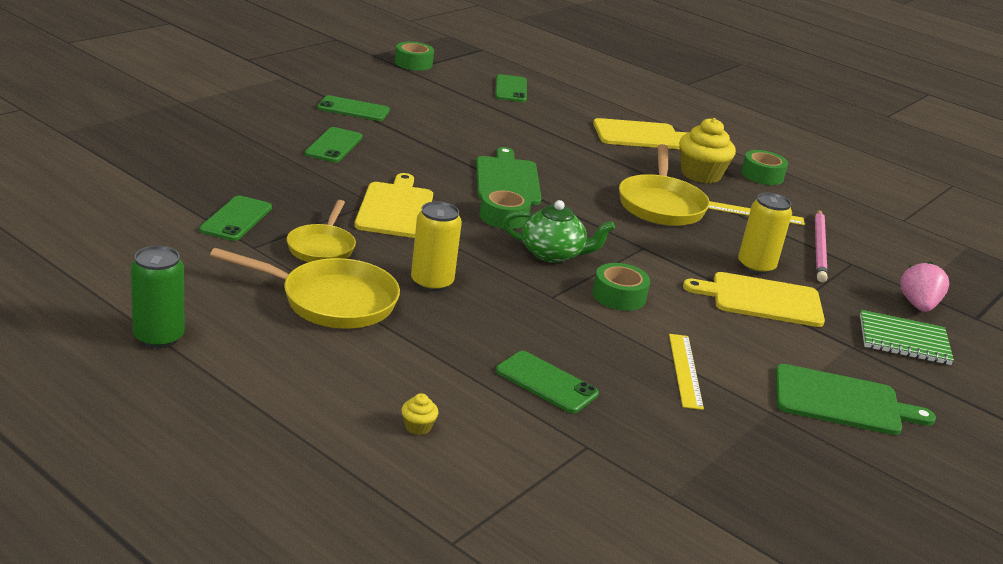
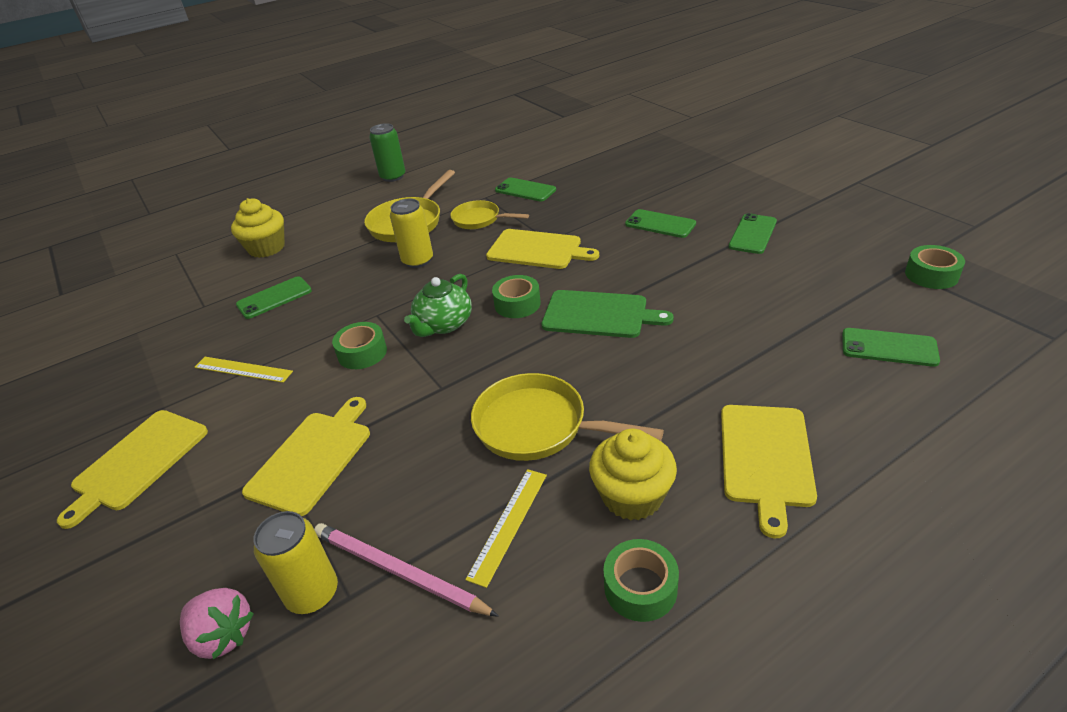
camera: 115 degrees right, 10 degrees up
yellow cupcake [401,393,438,435] -> yellow cupcake [231,198,285,258], size x2.35
yellow can [738,193,792,274] -> yellow can moved to [253,511,338,614]
green cutting board [775,364,936,435] -> yellow cutting board [57,410,208,529]
green notebook [860,310,954,365] -> none

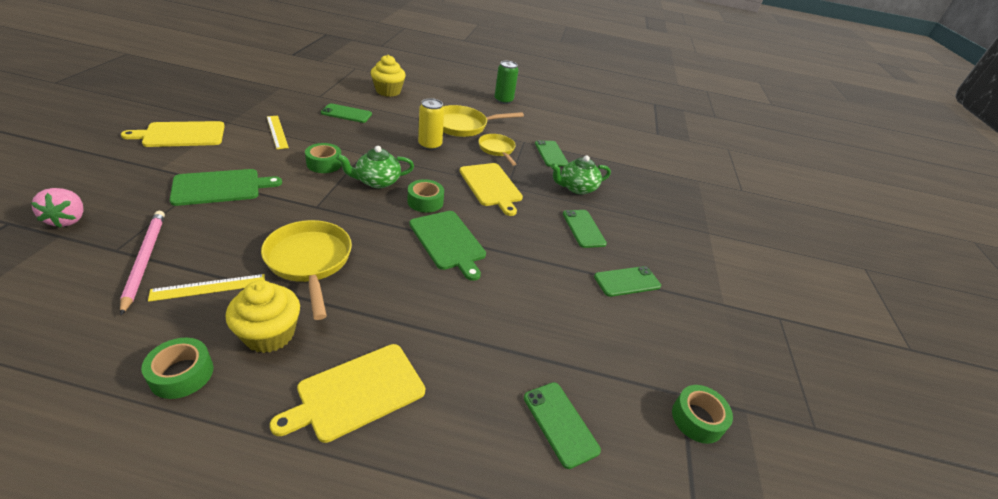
camera: 35 degrees right, 0 degrees up
yellow cutting board [242,397,370,516] -> green cutting board [170,169,282,206]
yellow can [253,511,338,614] -> none
none -> green teapot [551,155,611,194]

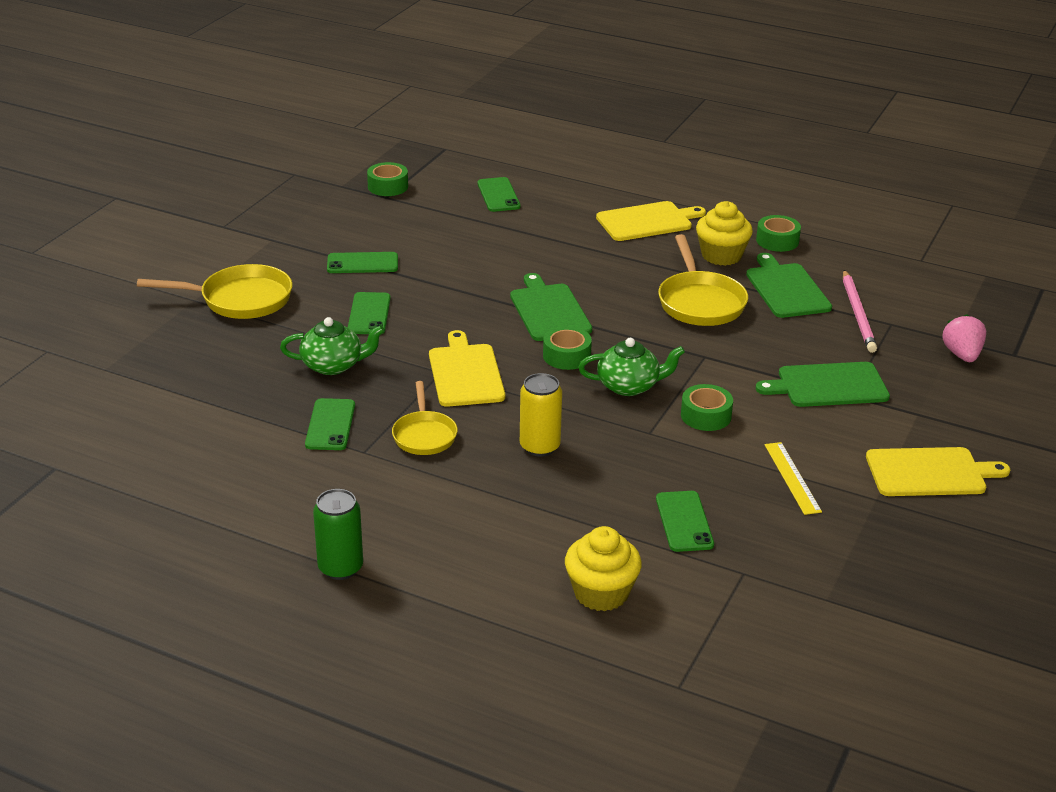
camera: 160 degrees left, 5 degrees down
yellow ruler [148,274,265,302] -> green cutting board [746,253,832,318]
green phone [321,103,372,123] -> green phone turned 60 degrees clockwise [656,491,714,552]
yellow pan [443,105,524,137] -> yellow pan moved to [137,264,292,319]

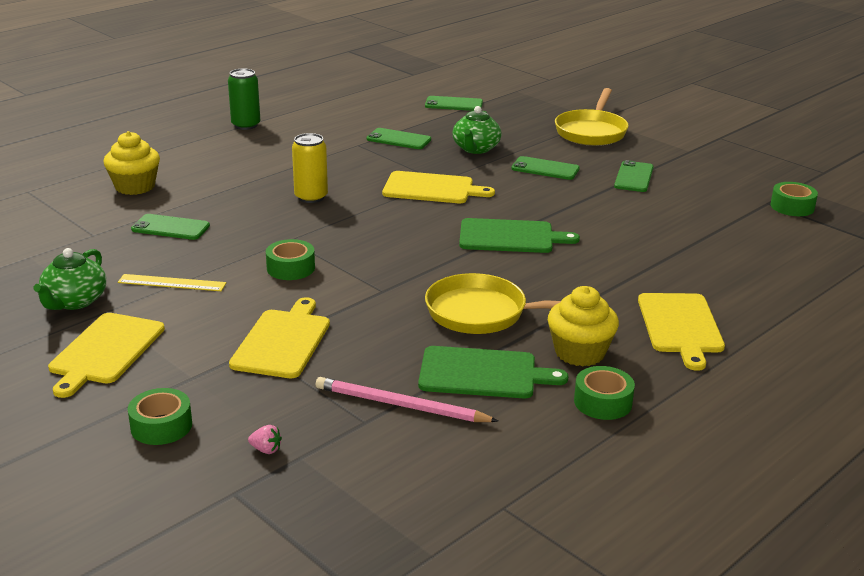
camera: 110 degrees right, 5 degrees down
yellow pan [392,381,458,455] -> none
green phone [478,177,521,212] -> green phone moved to [425,96,483,111]
green tape [543,326,592,370] -> green tape moved to [128,388,192,445]
green teapot [578,338,685,396] -> green teapot moved to [33,248,106,310]
green cutting board [756,362,890,407] -> yellow cutting board [229,297,330,378]
pink strawberry [942,314,986,362] -> pink strawberry [248,425,282,454], size x0.52

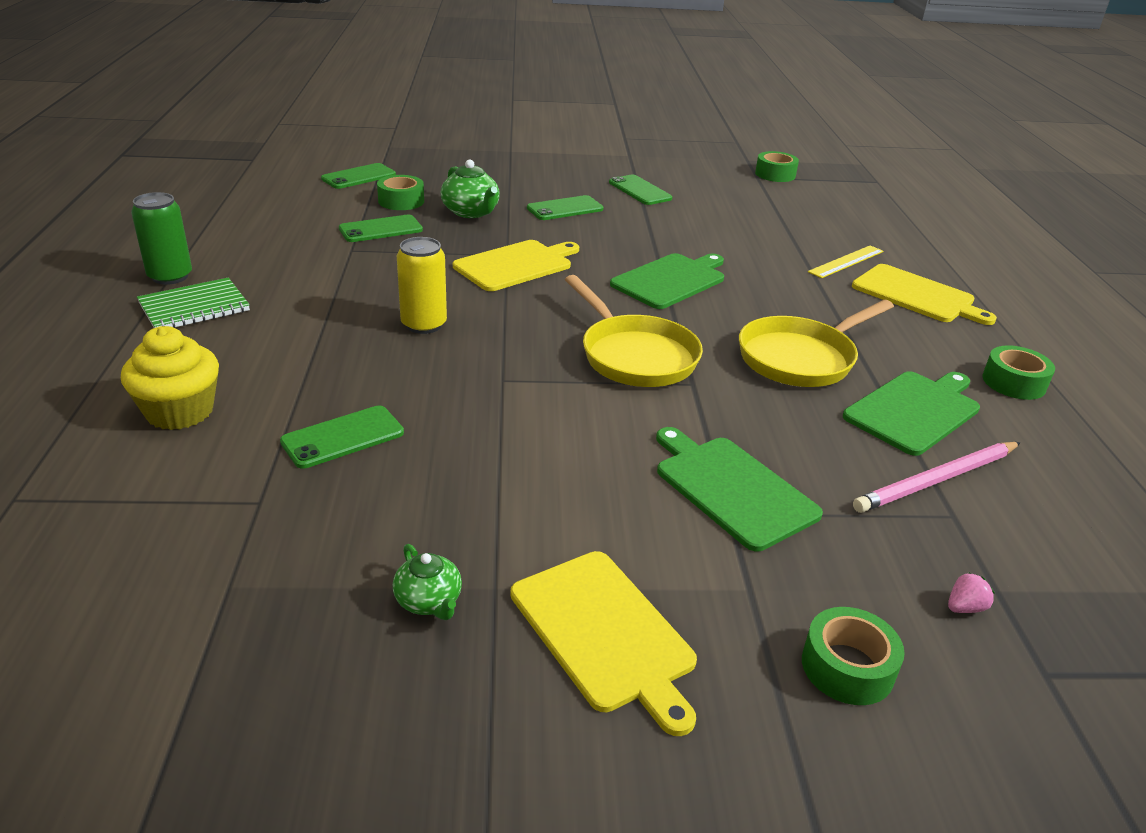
camera: 50 degrees left, 5 degrees up
green teapot [33,248,106,310] -> green teapot [393,544,462,620], size x0.62
yellow ruler [118,274,226,291] -> yellow ruler moved to [808,245,884,278]
yellow cutting board [229,297,330,378] -> green cutting board [656,427,823,551]
green tape [266,239,315,280] -> green tape moved to [377,175,424,210]
yellow cupcake [548,286,619,366] -> none
yellow pan [555,88,629,146] -> yellow pan moved to [565,275,703,387]
none -> green notebook [137,278,250,328]

